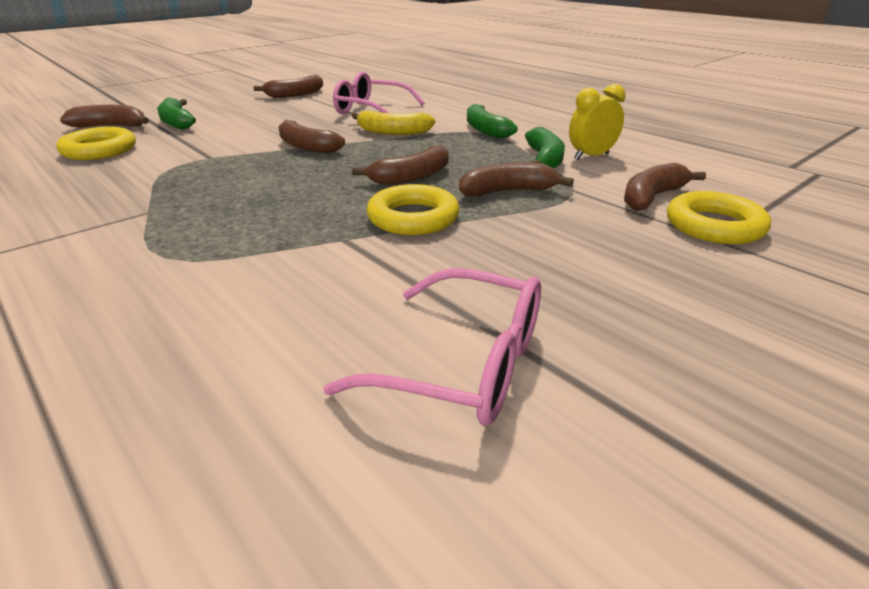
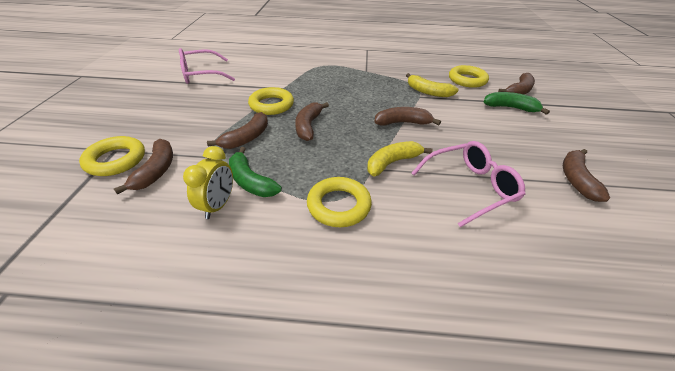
camera: 135 degrees right, 10 degrees up
green banana [467,103,517,139] -> yellow ring [307,177,372,227]
none -> yellow banana [406,73,458,97]

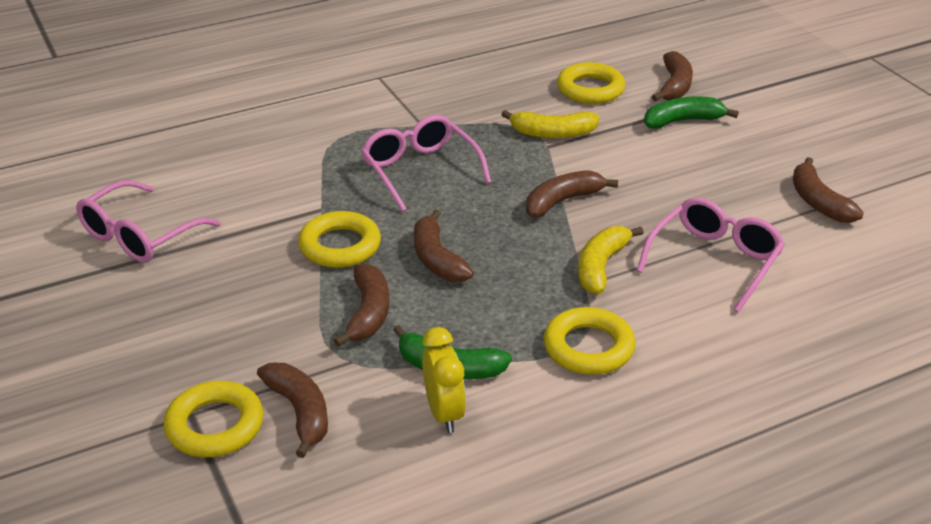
camera: 30 degrees left, 5 degrees down
none -> pink glasses [361,115,491,212]

